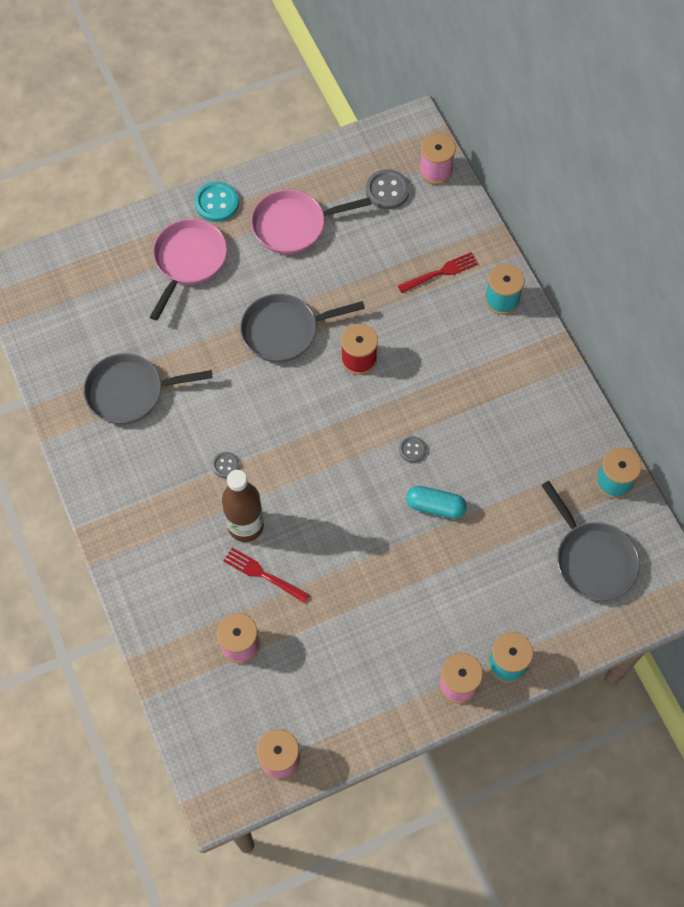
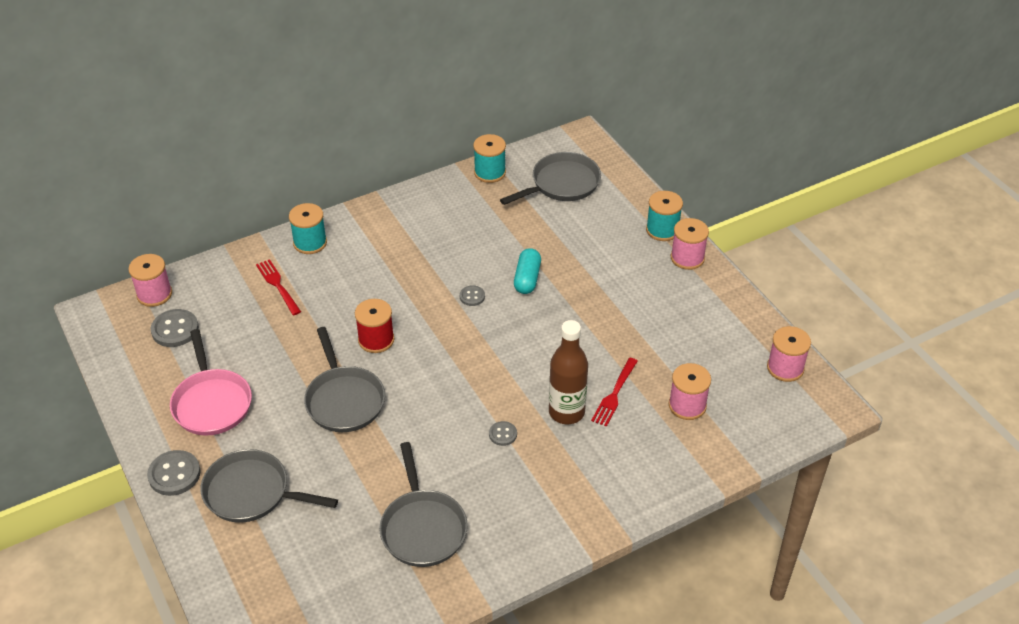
camera: 95 degrees left, 20 degrees down
pink pan [150,219,227,321] -> grey pan [201,449,338,523]
turquoise button [194,182,239,222] -> grey button [147,450,201,496]

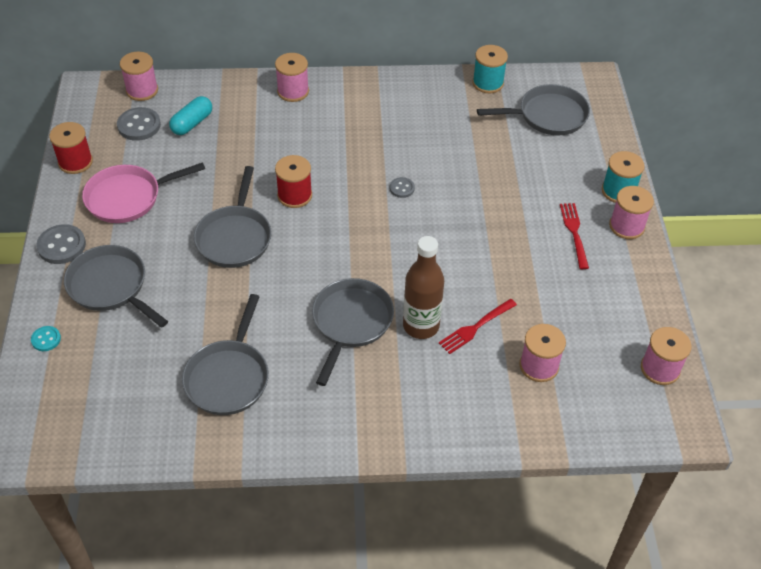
camera: 25 degrees right, 5 degrees up
pink pan [170,329,252,436] -> pink pan turned 60 degrees clockwise [82,162,205,223]
red fork [256,259,301,315] -> red fork moved to [560,203,589,269]
turquoise spool [289,203,327,254] -> pink spool [275,53,309,102]
grey button [489,421,517,446] -> grey pan [312,278,394,386]
turquoise capsule [514,248,541,294] -> turquoise capsule moved to [169,96,212,135]
none -> turquoise button [31,326,61,351]
none -> red spool [49,122,93,174]

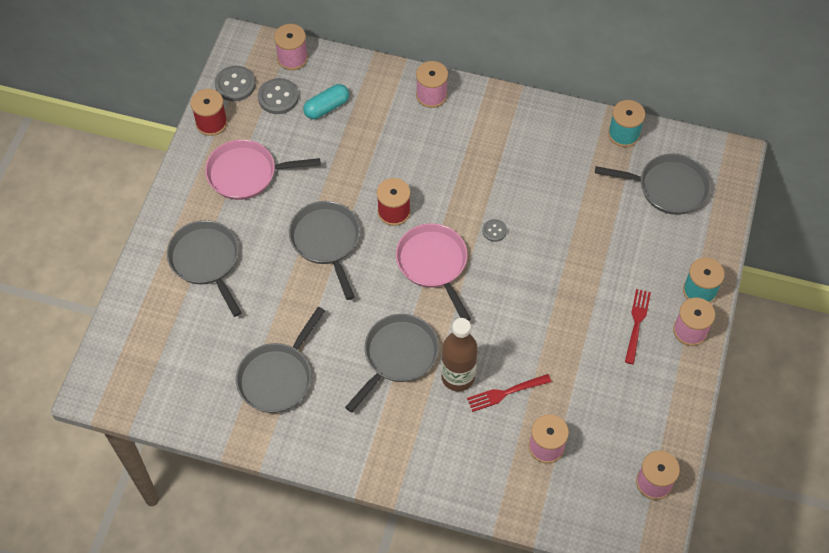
camera: 20 degrees right, 10 degrees up
turquoise button [31,326,61,351] -> none
grey button [36,224,86,264] -> grey button moved to [215,66,256,102]
grey pan [194,166,272,268] -> grey pan turned 135 degrees clockwise [289,201,360,300]
none -> pink pan [396,223,471,321]

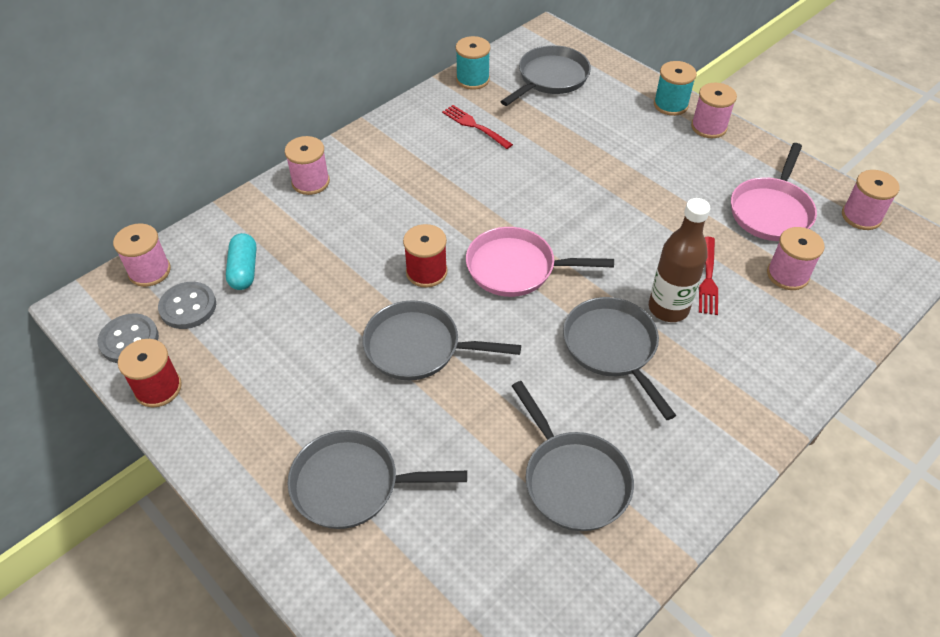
camera: 60 degrees left, 10 degrees down
pink pan [205,139,321,200] -> pink pan moved to [731,143,817,241]
grey button [483,219,507,242] -> none
red fork [625,289,651,364] -> red fork moved to [442,105,513,149]

